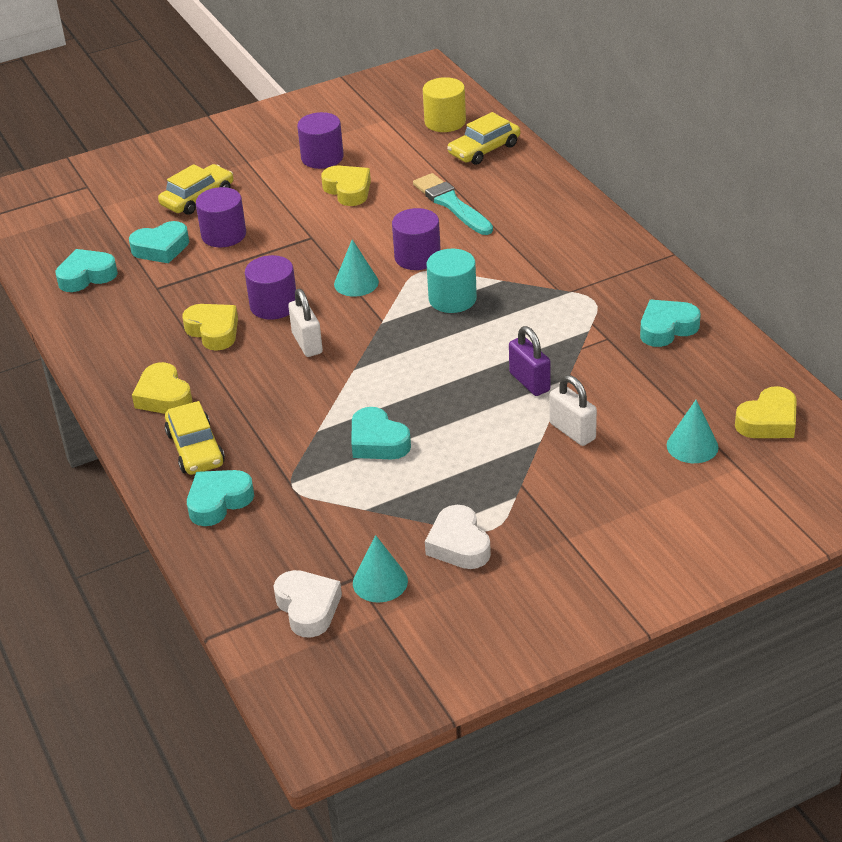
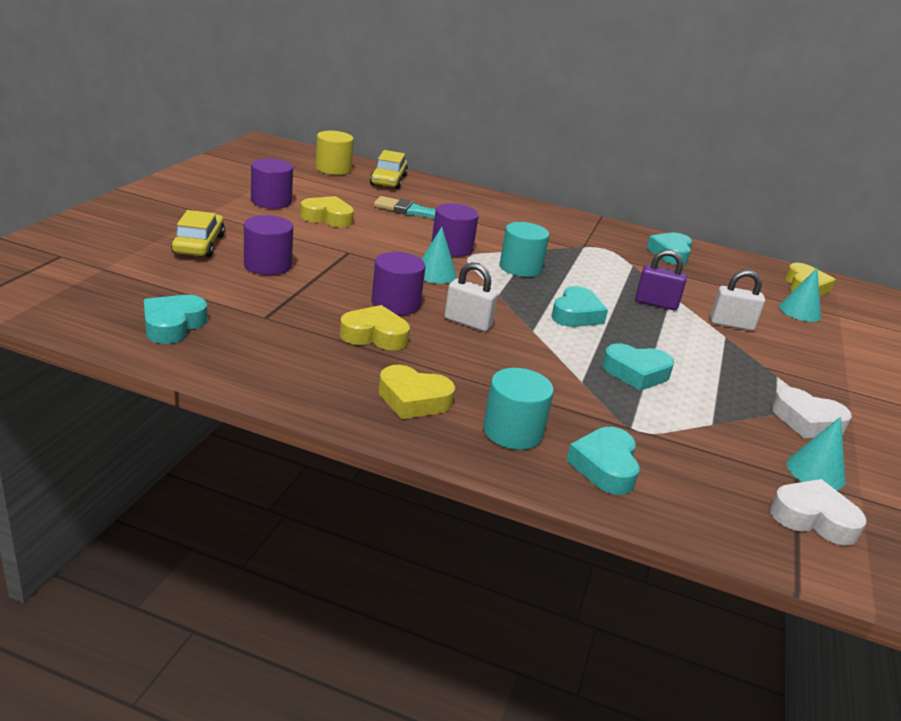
camera: 50 degrees left, 10 degrees down
turquoise heart [129,221,189,263] -> turquoise heart moved to [551,286,608,327]
yellow car [165,401,225,475] -> turquoise cylinder [483,368,554,450]

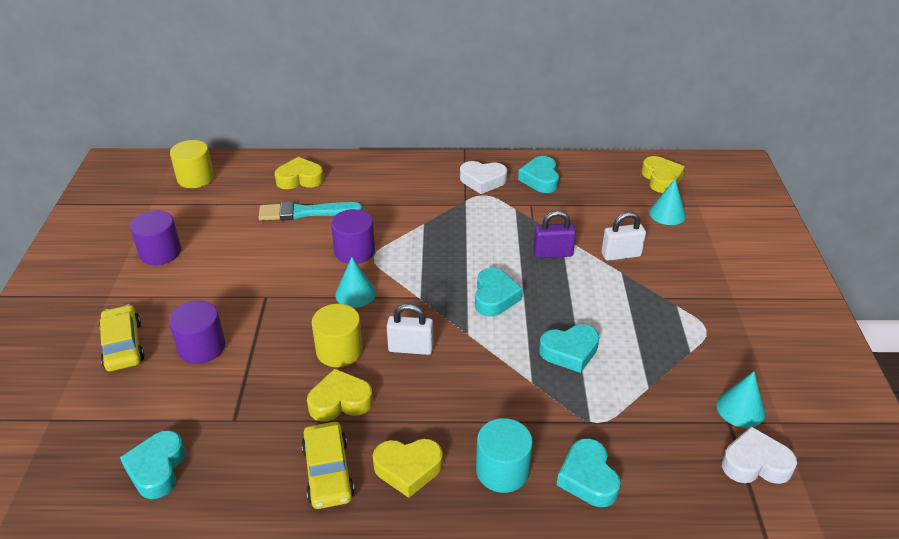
camera: 15 degrees left, 10 degrees up
yellow heart [300,196,354,228] -> yellow heart moved to [274,157,324,189]
yellow car [370,150,408,189] -> yellow car moved to [301,422,355,509]
purple cylinder [371,252,425,315] -> yellow cylinder [312,304,363,367]
turquoise cylinder [499,222,549,277] -> none
white heart [772,387,852,438] -> white heart moved to [460,161,507,194]

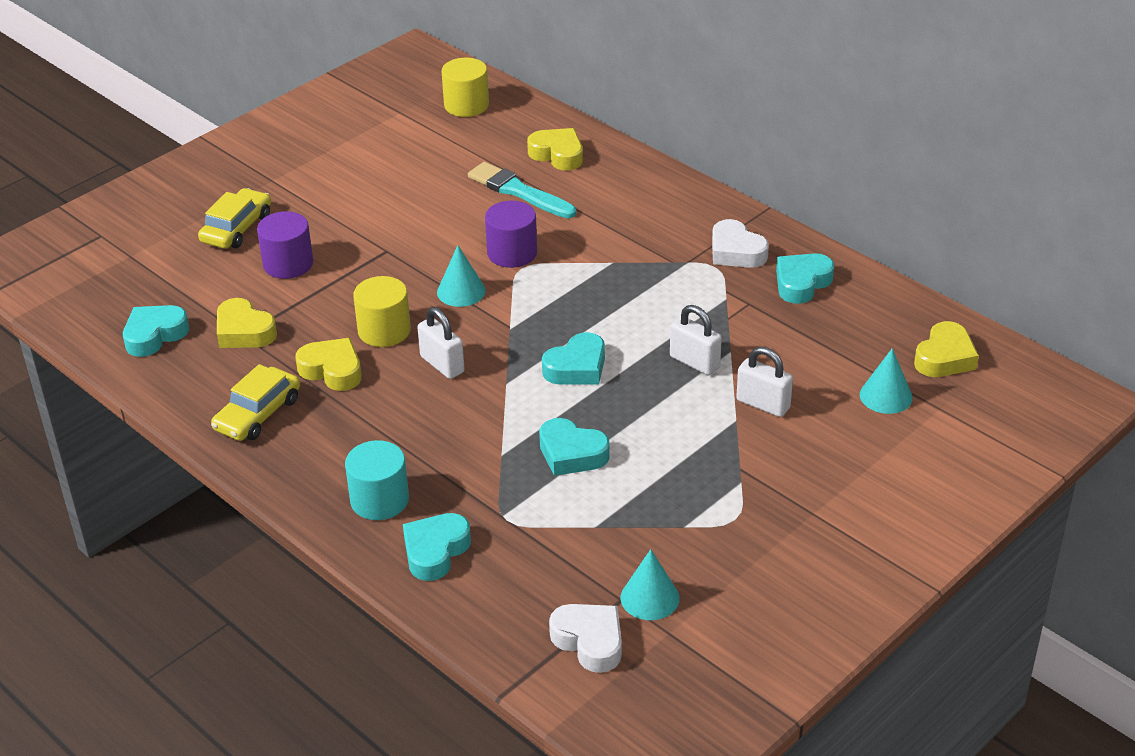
camera: 45 degrees right, 0 degrees up
purple cylinder [130,210,181,265] -> none
yellow heart [373,439,443,498] -> yellow heart moved to [217,298,277,348]
purple padlock [533,210,576,258] -> white padlock [670,305,722,375]

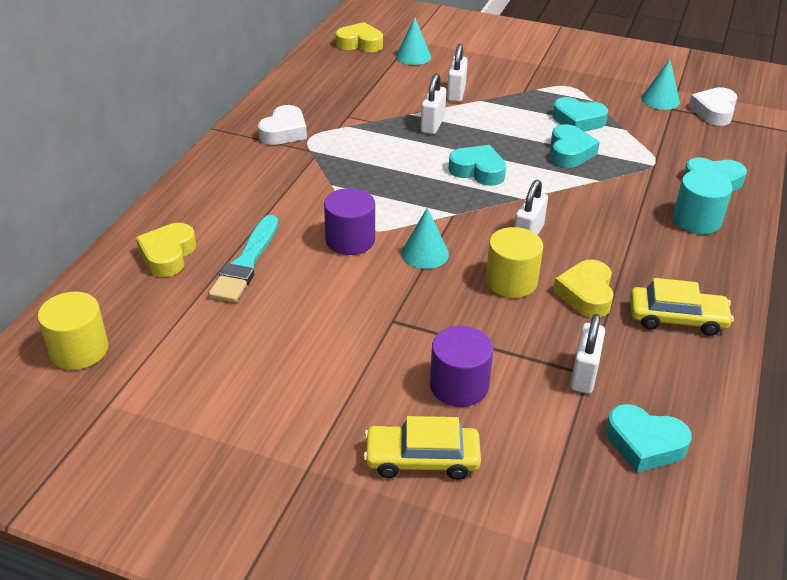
camera: 115 degrees left, 0 degrees up
yellow heart [217,298,277,348] -> white padlock [570,314,605,394]
turquoise heart [776,253,834,304] -> turquoise heart moved to [552,97,608,132]

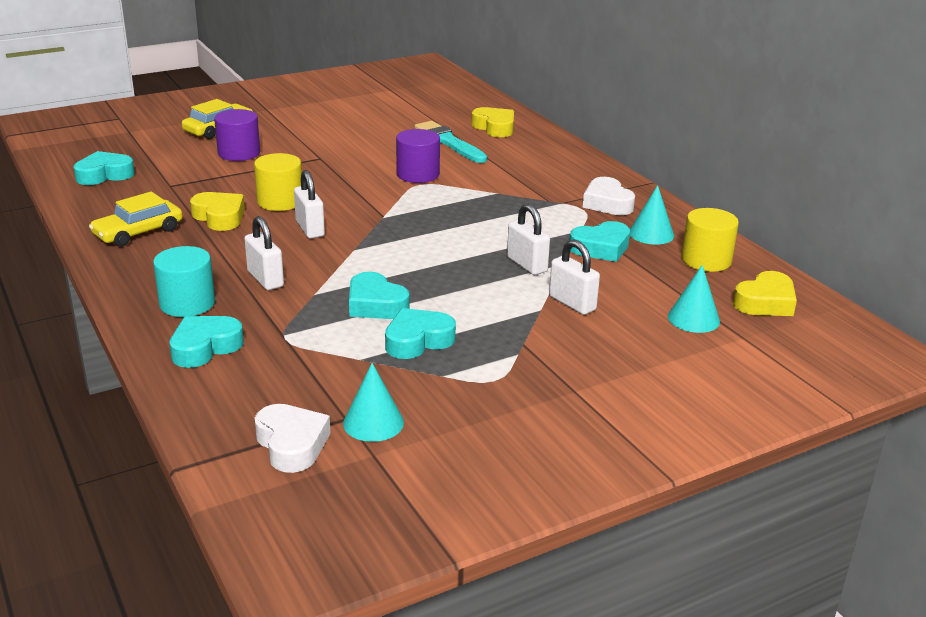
camera: 130 degrees right, 10 degrees down
yellow cylinder [37,292,109,370] -> yellow cylinder moved to [681,208,739,272]
turquoise cone [401,208,449,269] -> turquoise cone moved to [630,185,674,245]
turquoise heart [448,145,506,186] -> turquoise heart moved to [570,221,630,262]
white padlock [570,314,605,394] -> white padlock moved to [244,216,284,290]

